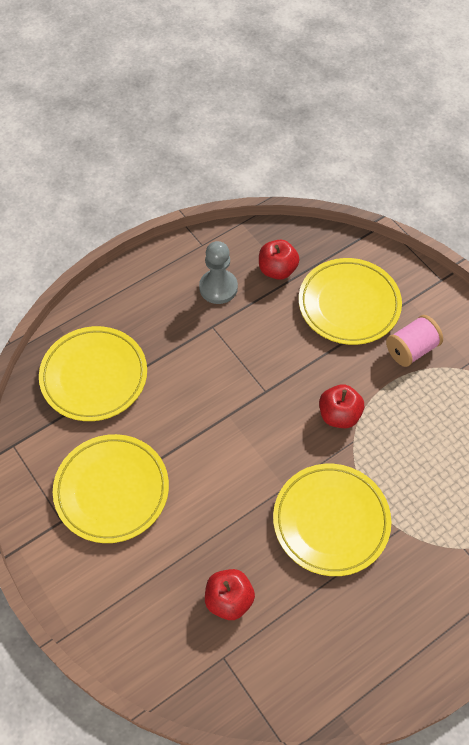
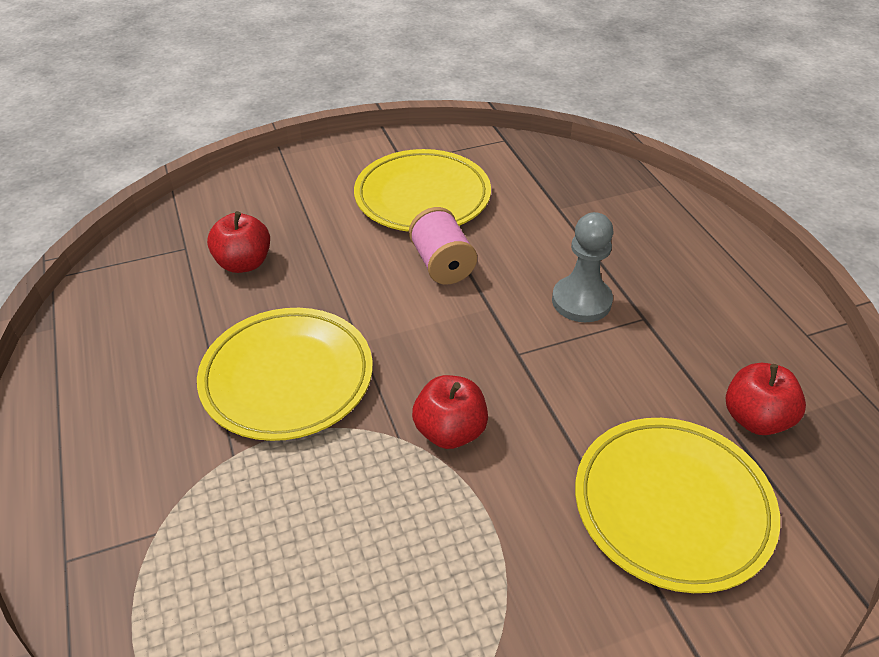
camera: 105 degrees right, 15 degrees down
yellow plate [39,326,147,421] -> none
grey pawn [199,241,238,304] -> grey pawn moved to [552,212,613,322]
pink spool [386,315,443,367] -> pink spool moved to [409,207,477,285]

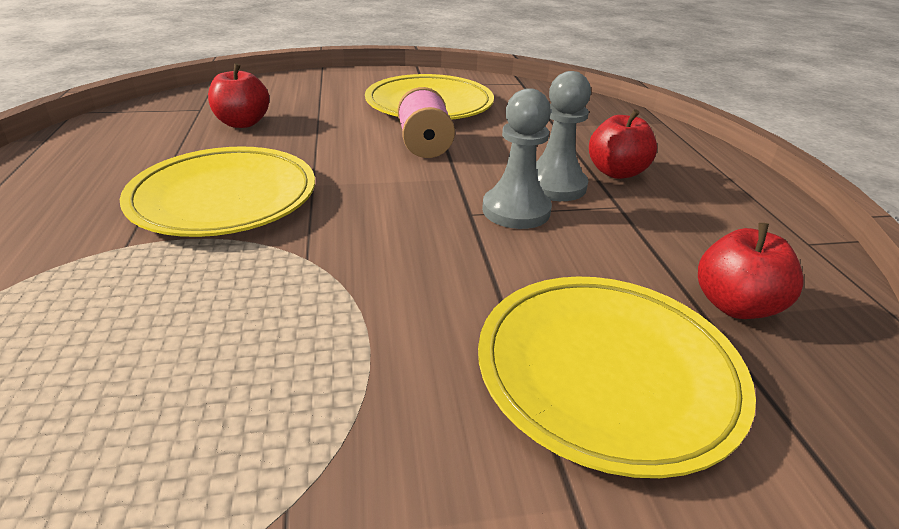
camera: 10 degrees right, 10 degrees down
red apple [412,375,488,449] -> red apple moved to [589,109,657,179]
none -> grey pawn [482,88,552,229]

